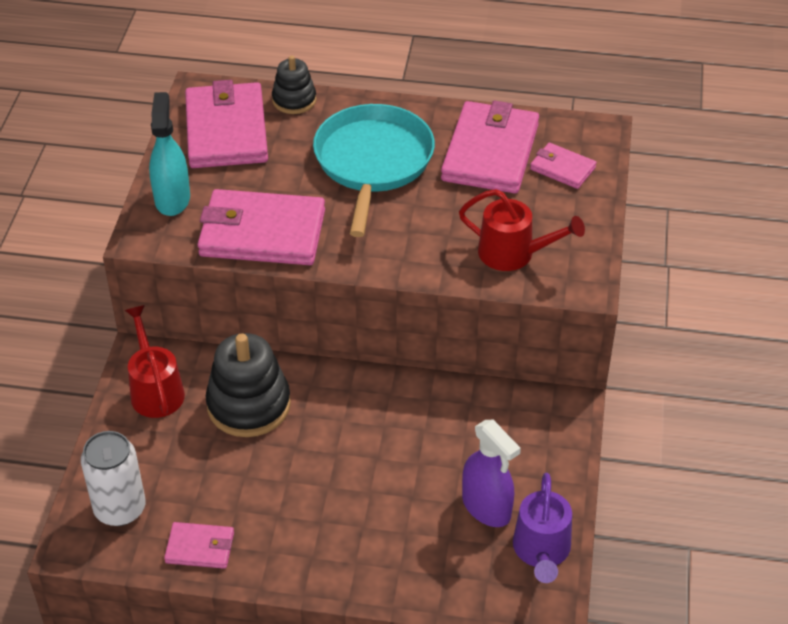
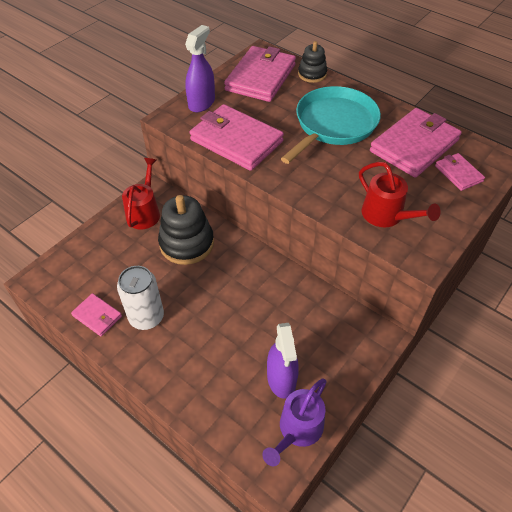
camera: 30 degrees right, 5 degrees up
white can [81,431,146,526] -> white can moved to [117,266,164,330]
turquoise spray bottle [149,92,190,216] -> purple spray bottle [185,25,215,112]

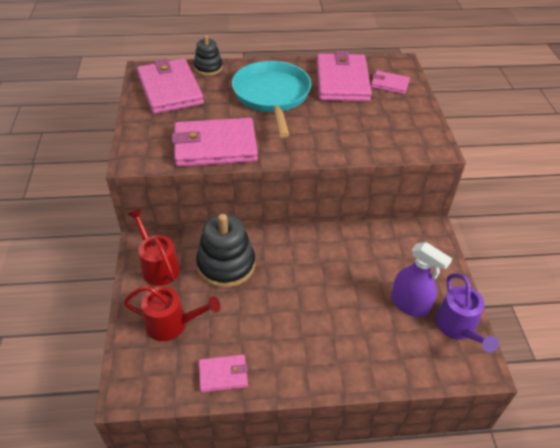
camera: 45 degrees left, 5 degrees down
white can [117,266,164,330] -> none
purple spray bottle [185,25,215,112] -> none
red watering can [359,162,441,227] -> red watering can moved to [124,286,220,341]

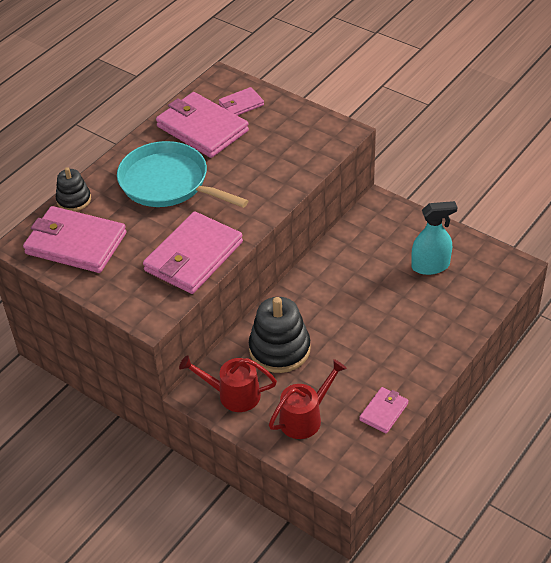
camera: 45 degrees left, 0 degrees up
purple spray bottle [391,242,452,317] -> turquoise spray bottle [411,201,457,275]
purple watering can [435,273,499,353] -> none

